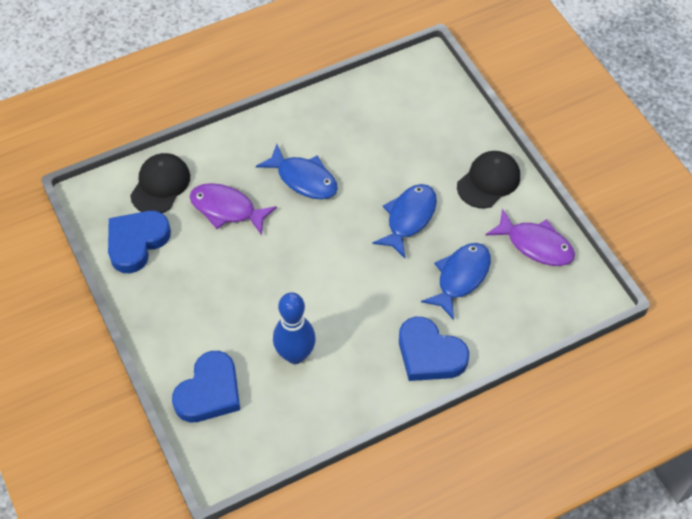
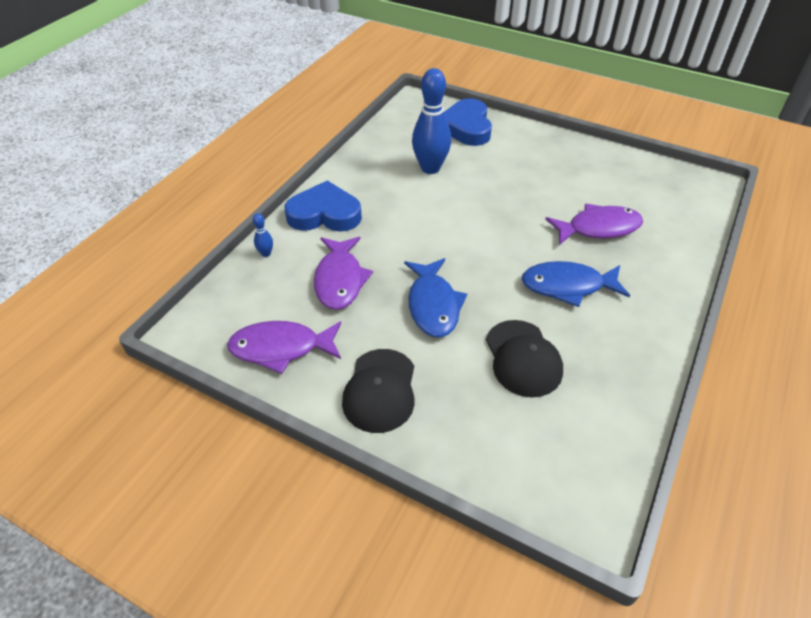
camera: 145 degrees right, 10 degrees down
blue heart [108,211,171,273] -> none
black cap [130,153,190,213] -> black cap moved to [486,320,563,397]
blue fish [421,243,491,320] -> purple fish [314,237,373,310]
none -> blue bowling pin [253,213,273,257]

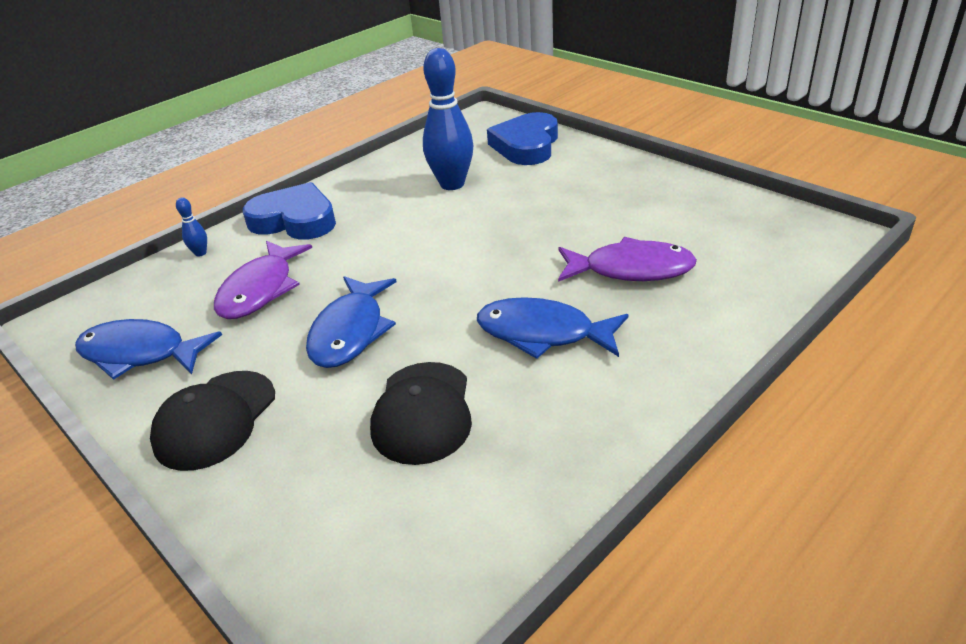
camera: 20 degrees right, 10 degrees down
purple fish [227,321,341,374] -> blue fish [75,319,222,380]

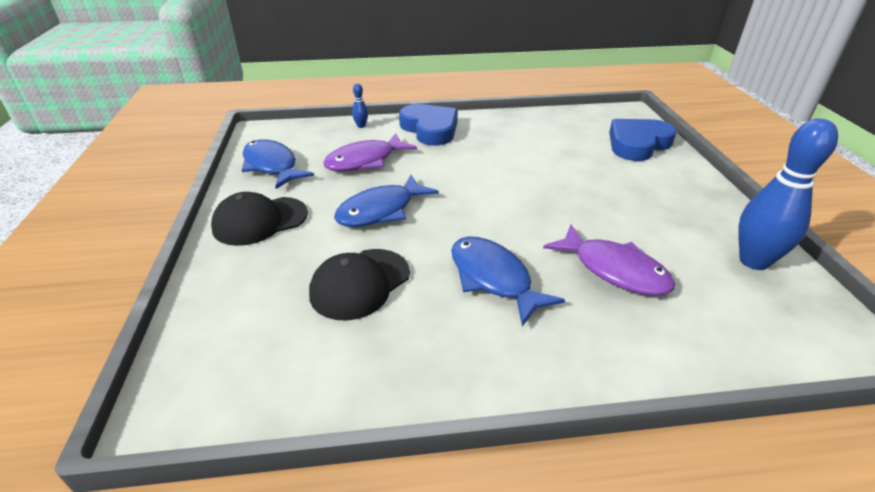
camera: 35 degrees right, 0 degrees up
blue bowling pin [423,48,473,190] -> blue bowling pin moved to [738,118,838,270]

